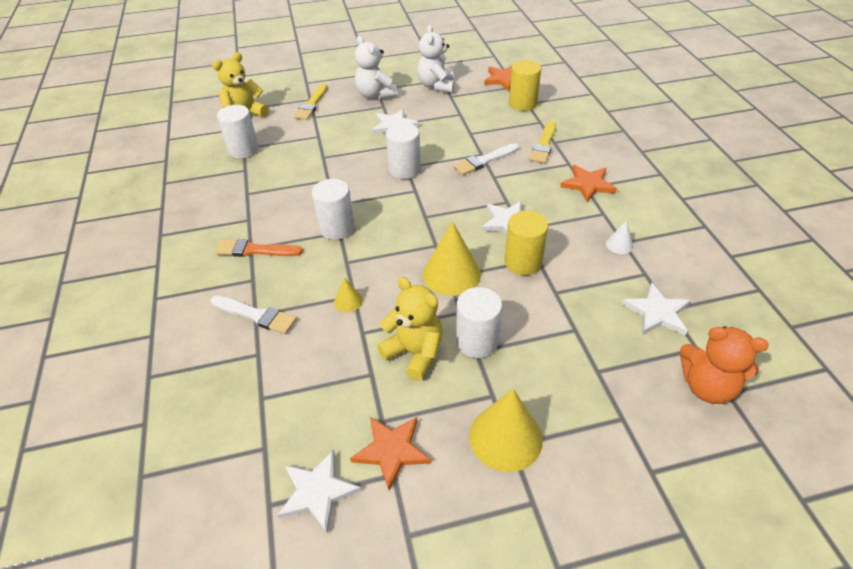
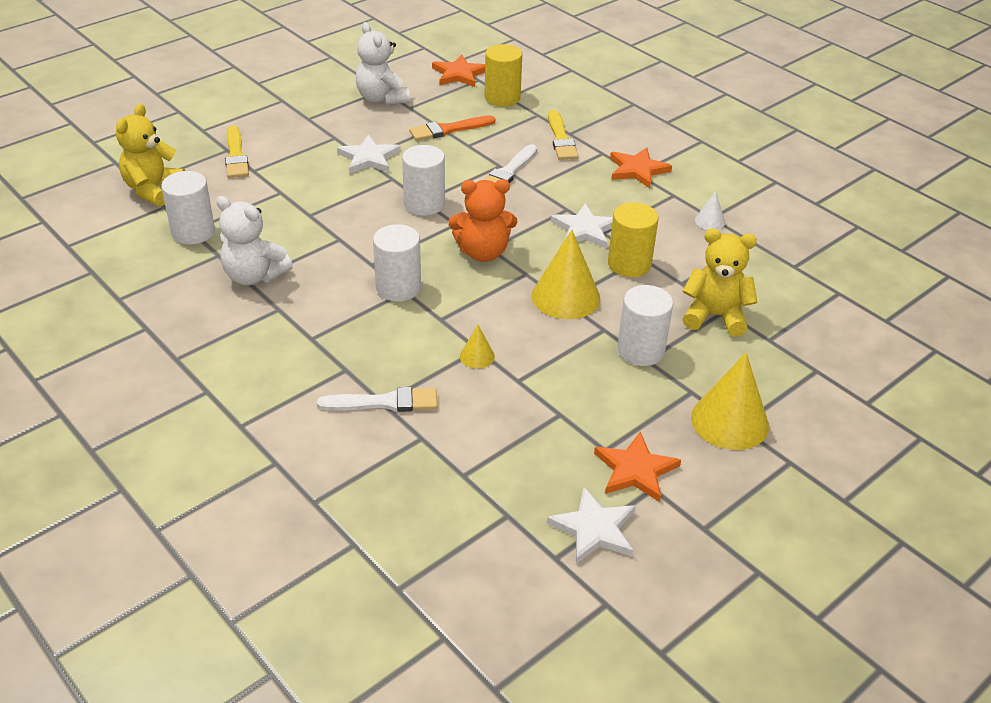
camera: 30 degrees left, 5 degrees down
orange brush [215,239,303,257] -> orange brush moved to [409,115,495,141]
white teddy bear [355,36,398,100] -> white teddy bear moved to [216,196,293,285]
yellow teddy bear [377,277,443,381] -> yellow teddy bear moved to [682,229,757,337]
white star [622,283,691,336] -> none
orange teddy bear [680,326,769,404] -> orange teddy bear moved to [448,179,517,262]

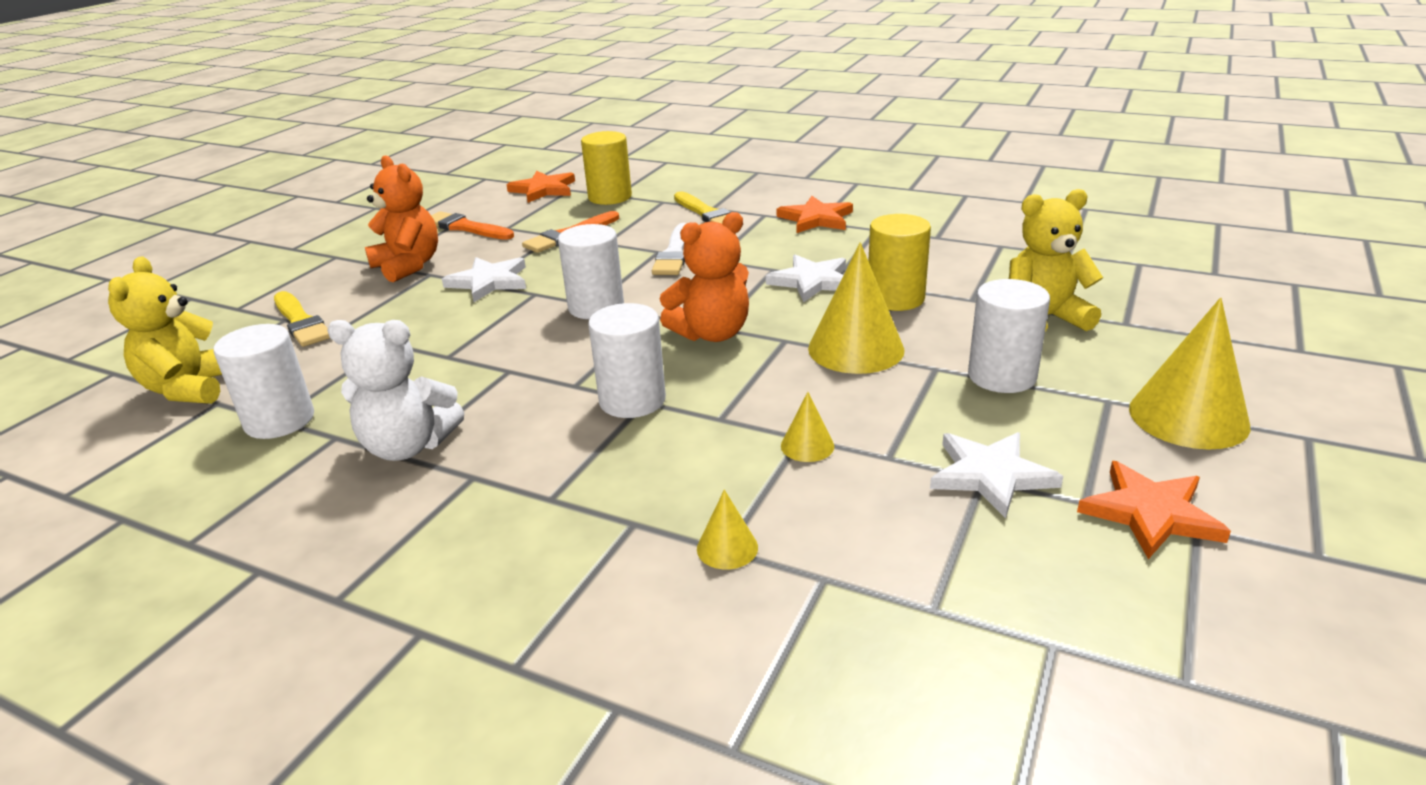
camera: 20 degrees left, 10 degrees down
white brush [317,387,437,412] -> yellow cone [697,490,758,569]
white teddy bear [356,22,410,105] -> orange brush [431,211,514,240]
white star [547,487,635,564] -> white star moved to [930,432,1063,519]
white cone [695,191,725,230] -> none
none -> orange teddy bear [365,155,438,282]

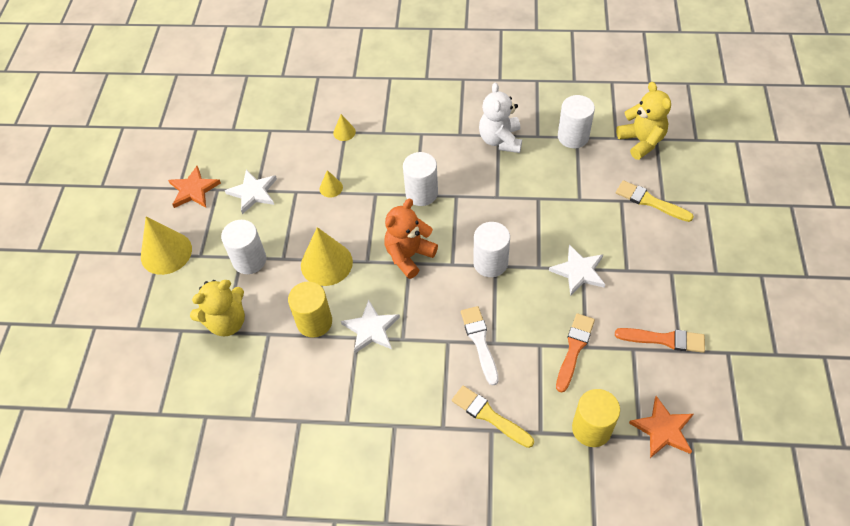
camera: 160 degrees right, 25 degrees up
white teddy bear [327,320,464,461] -> white teddy bear turned 75 degrees counterclockwise [479,83,522,153]
orange teddy bear [365,155,438,282] -> none
orange star [777,196,853,233] -> none

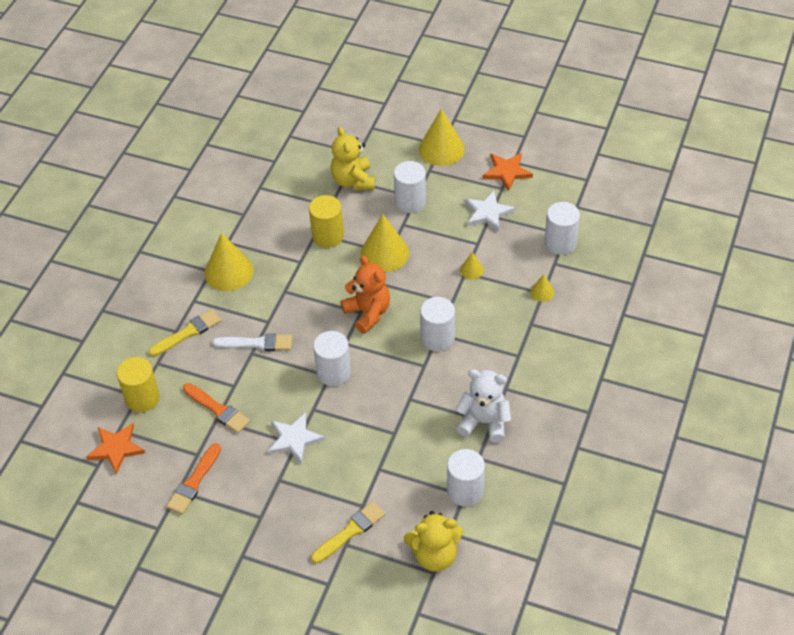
camera: 105 degrees right, 5 degrees down
white star [341,300,400,353] -> none
none -> yellow cone [204,233,254,291]
none -> white cylinder [545,202,580,255]

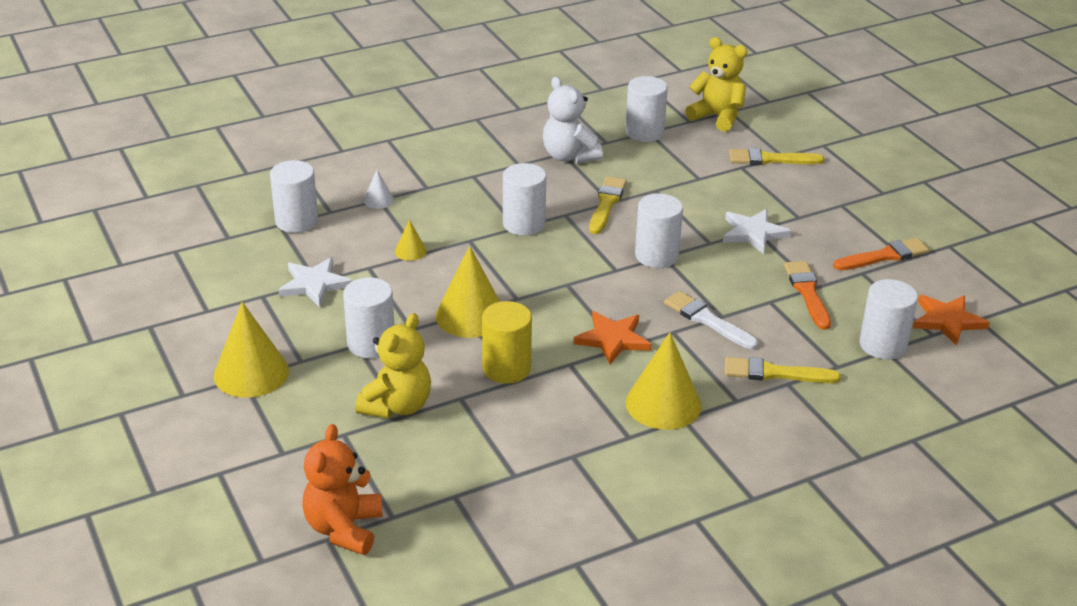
camera: 140 degrees left, 15 degrees down
yellow cylinder [117,357,160,412] -> white cylinder [859,279,918,359]
orange teddy bear [341,256,390,334] -> orange teddy bear moved to [302,424,383,555]
orange star [482,153,533,192] -> orange star moved to [574,311,651,365]
yellow cone [530,274,554,302] -> white cone [364,170,394,209]
none -> yellow brush [589,176,627,234]

